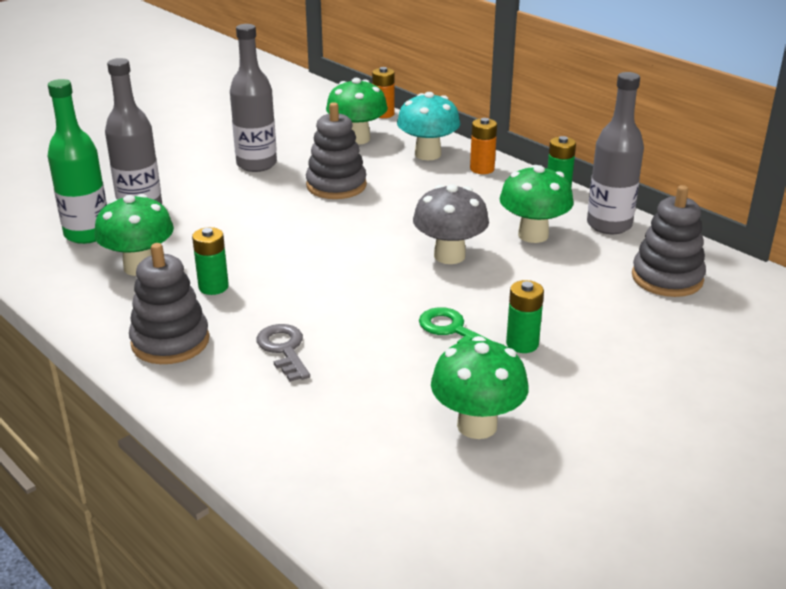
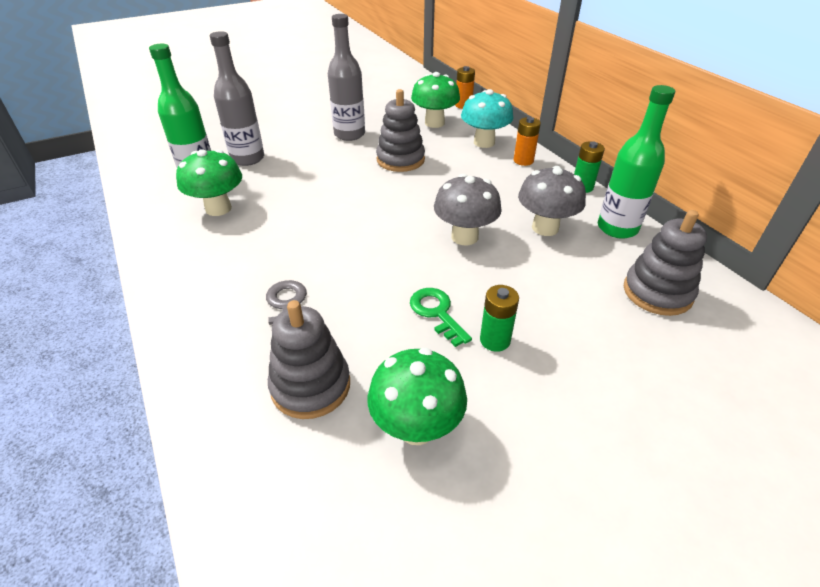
camera: 15 degrees right, 10 degrees up
grey stacking toy [129,243,209,364] -> grey stacking toy moved to [268,300,350,419]
green battery [192,227,229,295] -> none
green mushroom [500,165,574,243] -> grey mushroom [518,166,586,236]
grey bottle [587,72,644,234] -> green bottle [598,85,675,239]

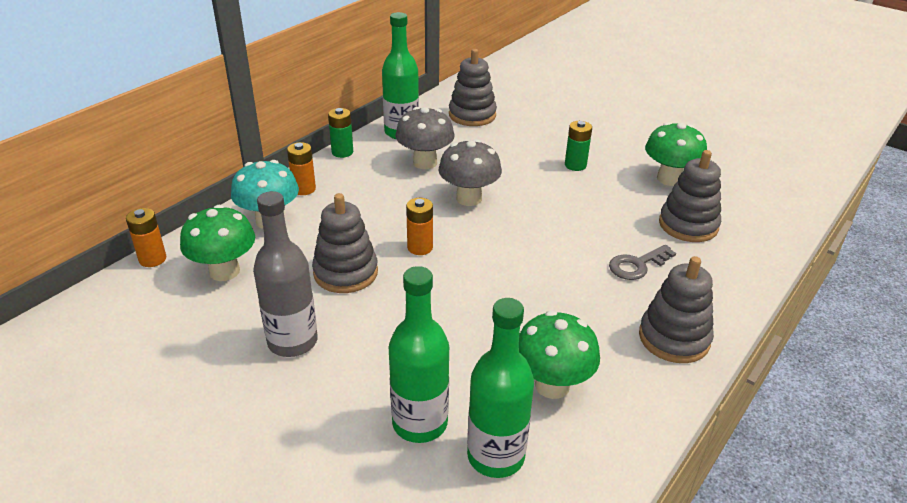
camera: 115 degrees left, 5 degrees down
grey bottle [210,31,264,166] -> green bottle [389,266,449,443]
green key [410,288,472,347] -> none
none -> orange battery [406,198,433,255]
none -> grey stacking toy [639,256,714,363]

